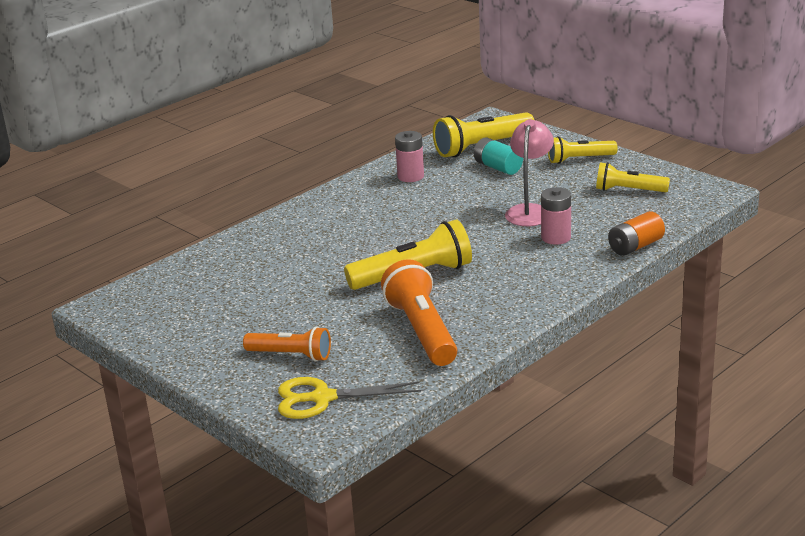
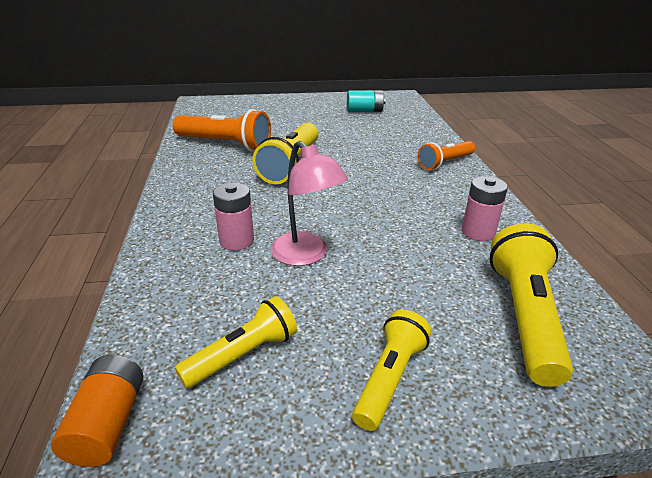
camera: 125 degrees right, 5 degrees up
orange flashlight [243,326,331,361] -> orange flashlight moved to [418,141,475,170]
yellow scissors [278,377,421,419] -> none
turquoise battery [474,137,523,175] -> turquoise battery moved to [347,90,385,112]
orange battery [608,211,665,256] -> orange battery moved to [51,355,143,467]

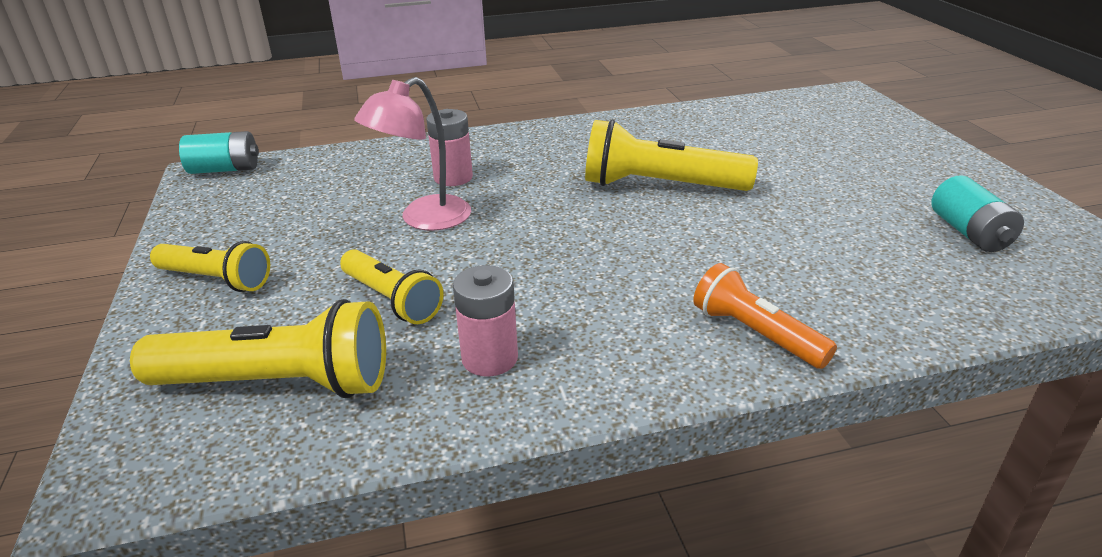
camera: 85 degrees right, 0 degrees up
orange battery [51,355,143,467] -> turquoise battery [179,131,259,174]
orange flashlight [173,109,271,151] -> none
yellow flashlight [175,296,297,388] -> yellow flashlight moved to [340,249,444,324]

